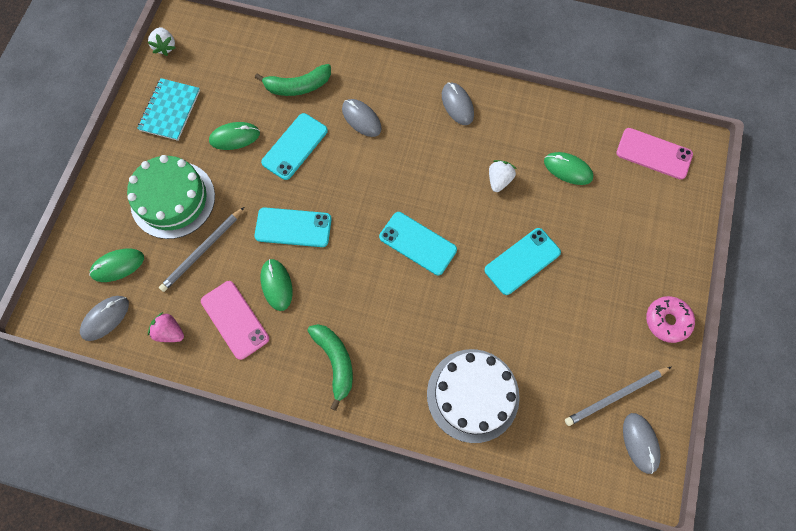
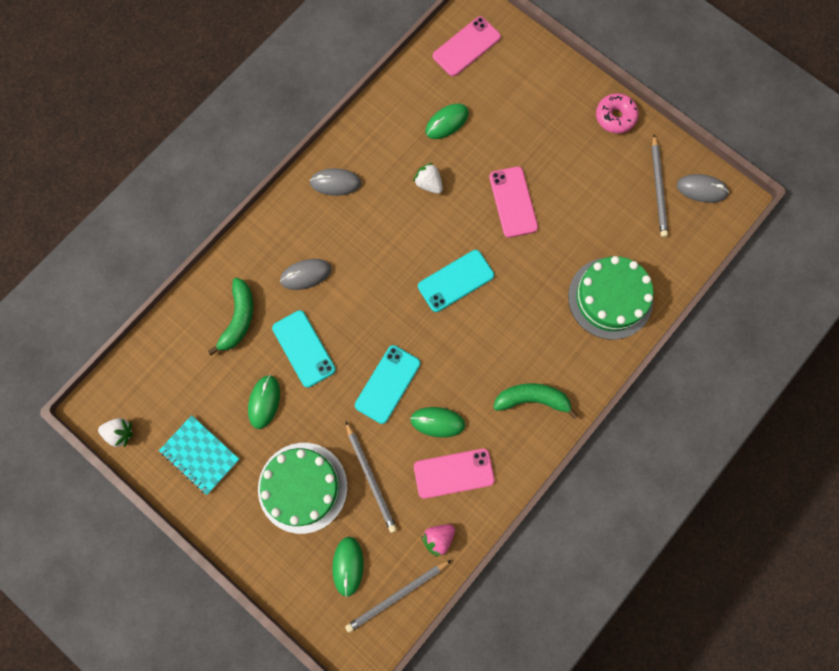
camera: 65 degrees left, 5 degrees up
grey mouse [80,296,129,341] -> grey pencil [345,560,451,633]
white cake [427,349,520,443] -> green cake [568,256,654,340]
turquoise phone [484,228,561,295] -> pink phone [489,166,538,238]

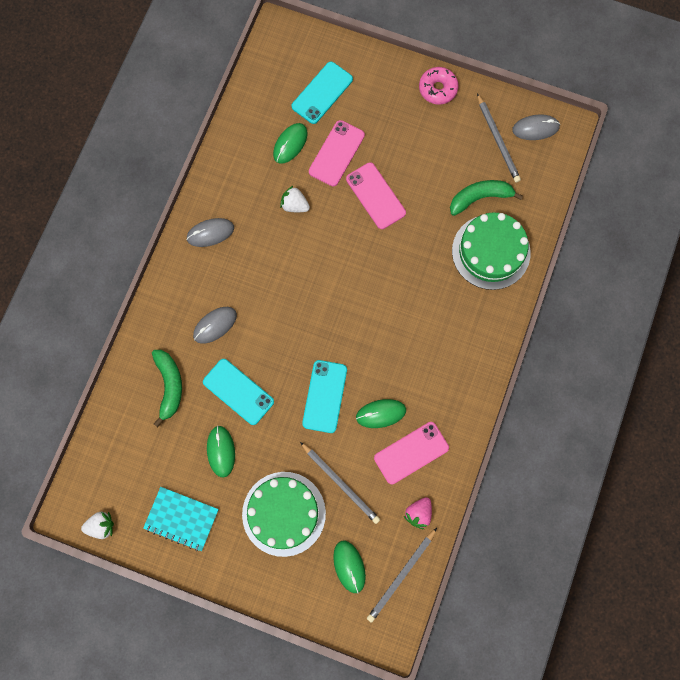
camera: 20 degrees left, 0 degrees up
turquoise phone [418,250,494,312] -> turquoise phone moved to [292,62,353,124]
pink phone [433,16,501,76] -> pink phone moved to [309,120,365,186]
green banana [493,383,579,420] -> green banana moved to [450,180,523,216]

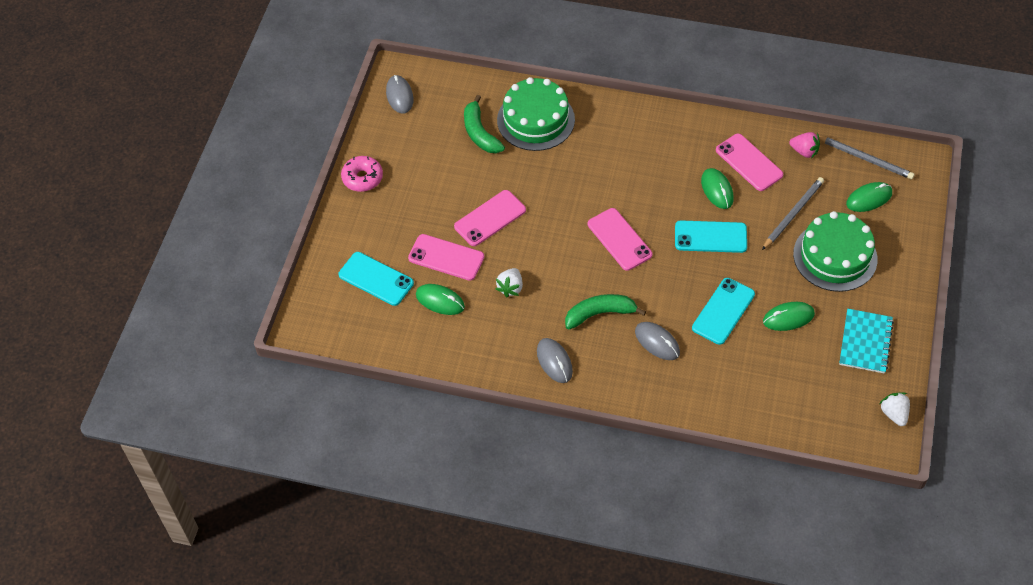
camera: 95 degrees left, 20 degrees down
green banana [152,350,182,427] -> green banana moved to [565,294,646,329]
grey pencil [477,93,521,183] -> none
none -> pink phone [588,208,653,271]

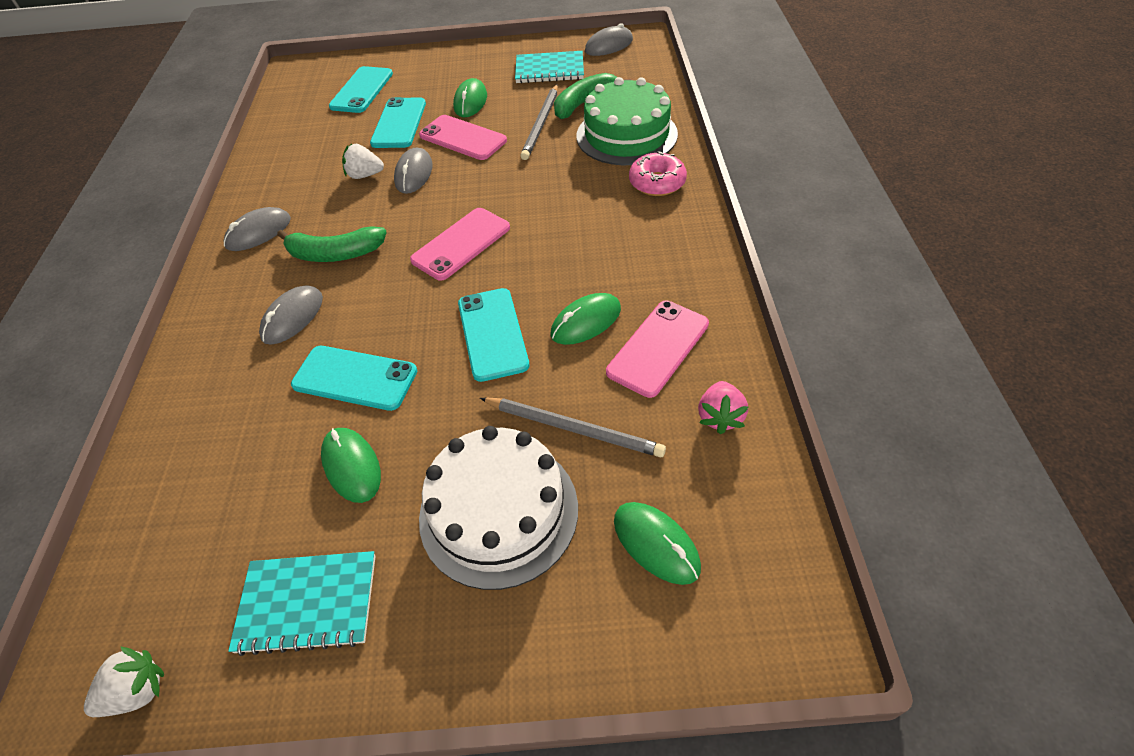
camera: 75 degrees right, 5 degrees down
pink donut [341,156,383,192] -> pink donut moved to [629,151,687,196]
pink phone [408,234,484,281] -> turquoise phone [370,97,426,148]
green mouse [416,284,465,315] -> green mouse moved to [453,78,487,117]
green banana [565,294,646,329] -> green banana turned 120 degrees clockwise [277,226,387,262]
green cake [793,211,878,292] -> white cake [419,426,578,590]
grey pencil [819,136,915,179] -> grey pencil moved to [520,85,558,160]
none -> grey mouse [394,147,433,194]
none -> turquoise notebook [515,51,584,84]

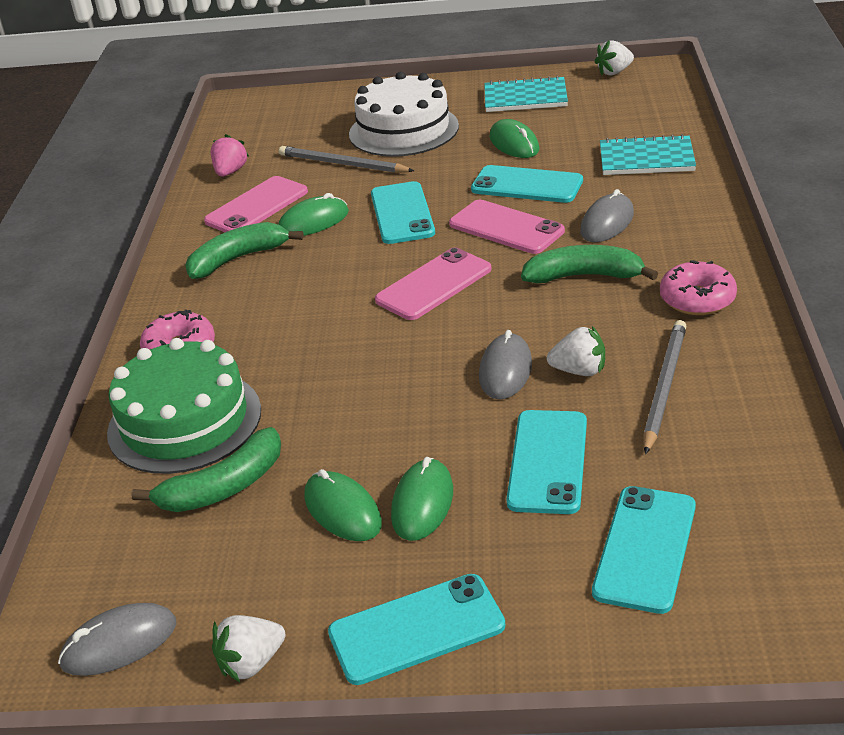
camera: 175 degrees left, 15 degrees down
grey mouse [223,207,291,251] -> pink donut [660,260,737,315]
pink phone [419,115,507,160] -> pink phone moved to [449,200,565,254]
turquoise notebook [515,51,584,84] -> turquoise notebook moved to [600,134,696,175]
grey pencil [520,85,558,160] -> grey pencil moved to [643,320,687,454]
green mouse [614,502,701,585] -> green mouse moved to [304,469,382,541]
none -> green banana [185,222,304,279]
none -> white strawberry [212,615,285,682]
none -> turquoise phone [328,574,505,685]

